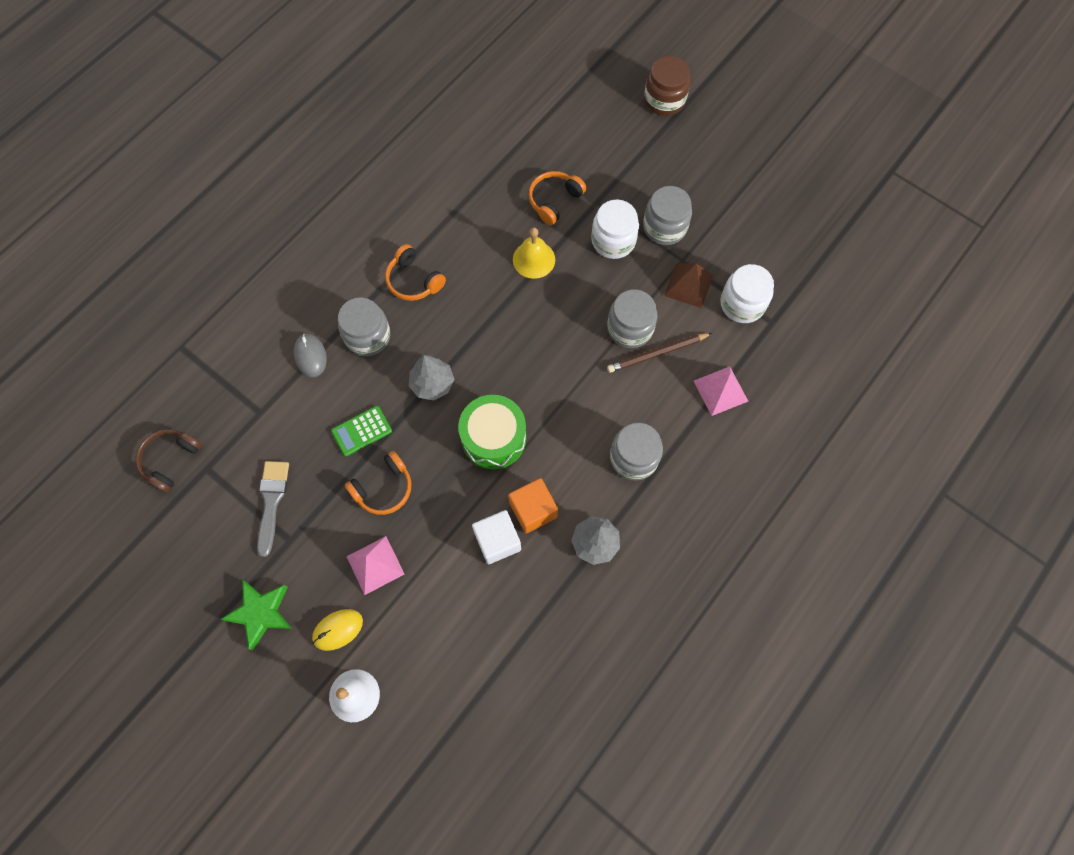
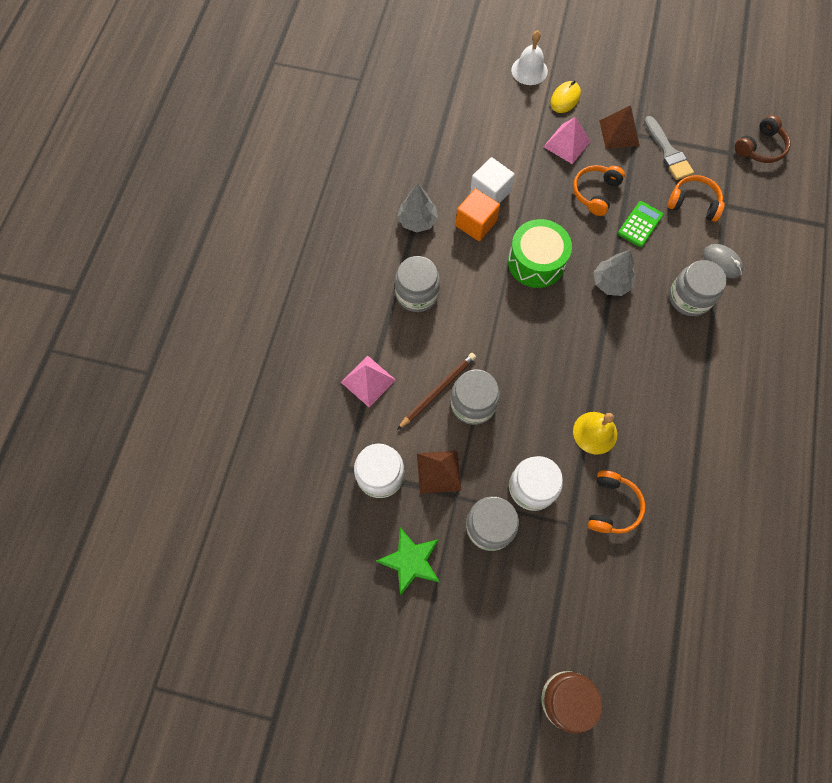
camera: 155 degrees right, 0 degrees up
brown headphones [136,429,202,493] -> brown headphones turned 45 degrees clockwise [735,115,790,163]
green star [221,580,292,650] -> green star moved to [376,527,440,596]
orange headphones [385,244,446,301] -> orange headphones moved to [668,175,725,222]
none -> brown pyramid [599,105,640,149]

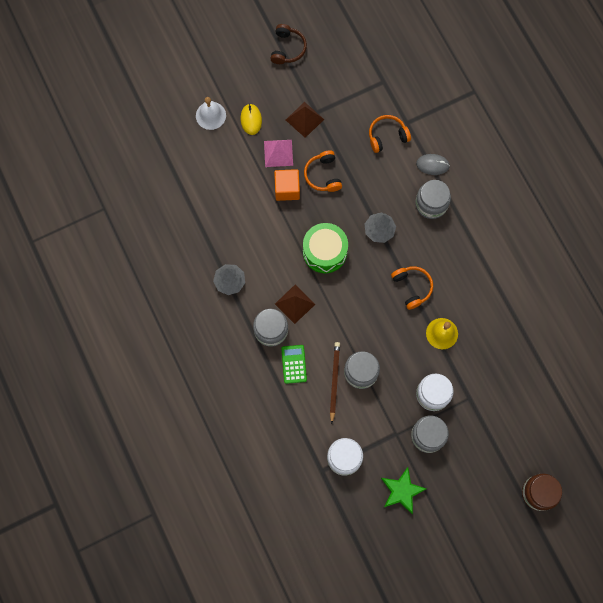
camera: 40 degrees left, 5 degrees up
pink pyramid [341,356,396,407] -> none
brown pyramid [417,451,461,494] -> brown pyramid moved to [275,285,315,324]
orange cube [455,189,500,241] -> orange cube moved to [274,169,300,201]
white cube [470,157,515,204] -> none
orange headphones [588,471,645,534] -> orange headphones moved to [391,266,433,310]
green calculator [618,201,664,247] -> green calculator moved to [281,345,307,384]
grey brush [644,116,694,180] -> none
brown headphones [735,115,790,163] -> brown headphones moved to [270,24,307,64]

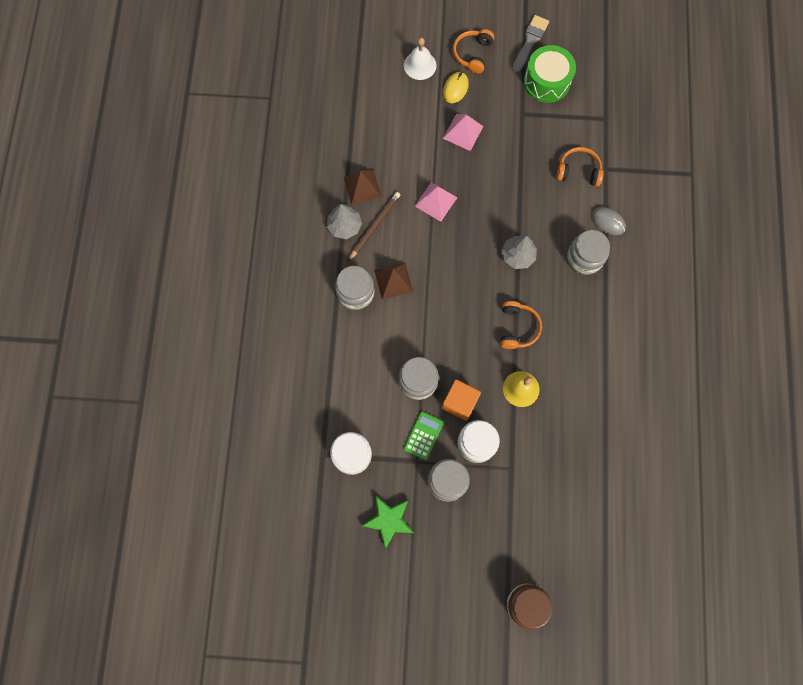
camera: 30 degrees right, 0 degrees up
brown headphones [270,24,307,64] -> grey brush [512,15,549,73]
orange cube [274,169,300,201] -> orange cube moved to [442,379,481,421]
green calculator [281,345,307,384] -> green calculator moved to [404,411,444,460]
brown pyramid [286,102,324,138] -> brown pyramid moved to [344,170,382,205]
green drum [303,223,348,273] -> green drum moved to [524,45,576,103]
orange headphones [304,150,342,192] -> orange headphones moved to [453,29,494,74]
brown pencil [330,342,340,424] -> brown pencil moved to [348,192,400,261]
none -> pink pyramid [415,182,458,222]

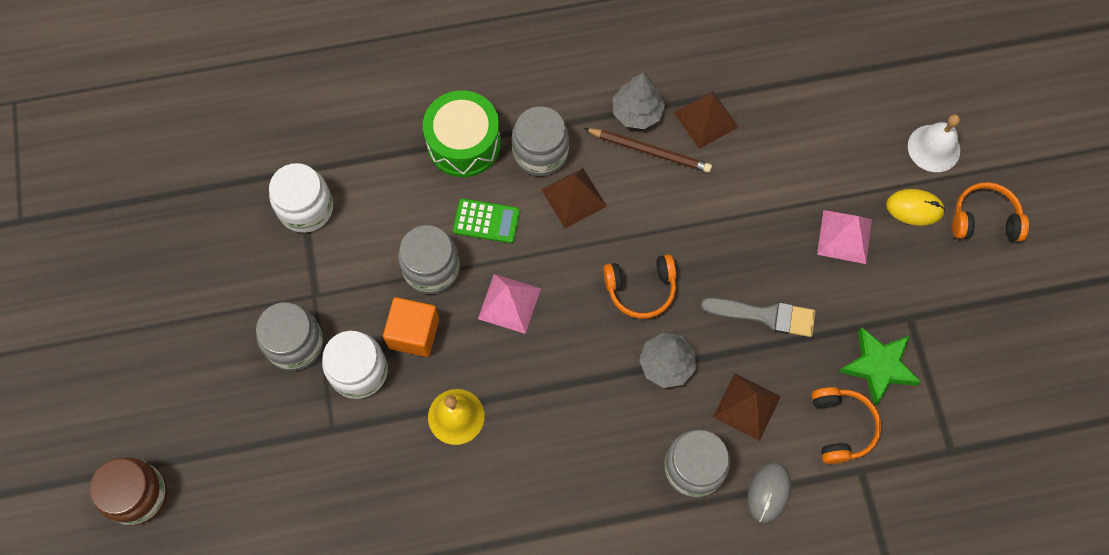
camera: 75 degrees right, 5 degrees down
green star [362,496,414,549] -> green star moved to [839,327,921,406]
green calculator [404,411,444,460] -> green calculator moved to [453,198,520,243]
pink pyramid [415,182,458,222] -> pink pyramid moved to [478,274,541,334]
orange headphones [500,301,542,349] -> orange headphones moved to [603,254,676,319]
grey brush [512,15,549,73] -> grey brush moved to [701,298,815,337]
green drum [524,45,576,103] -> green drum moved to [423,90,501,177]
none -> brown pyramid [713,373,781,441]

